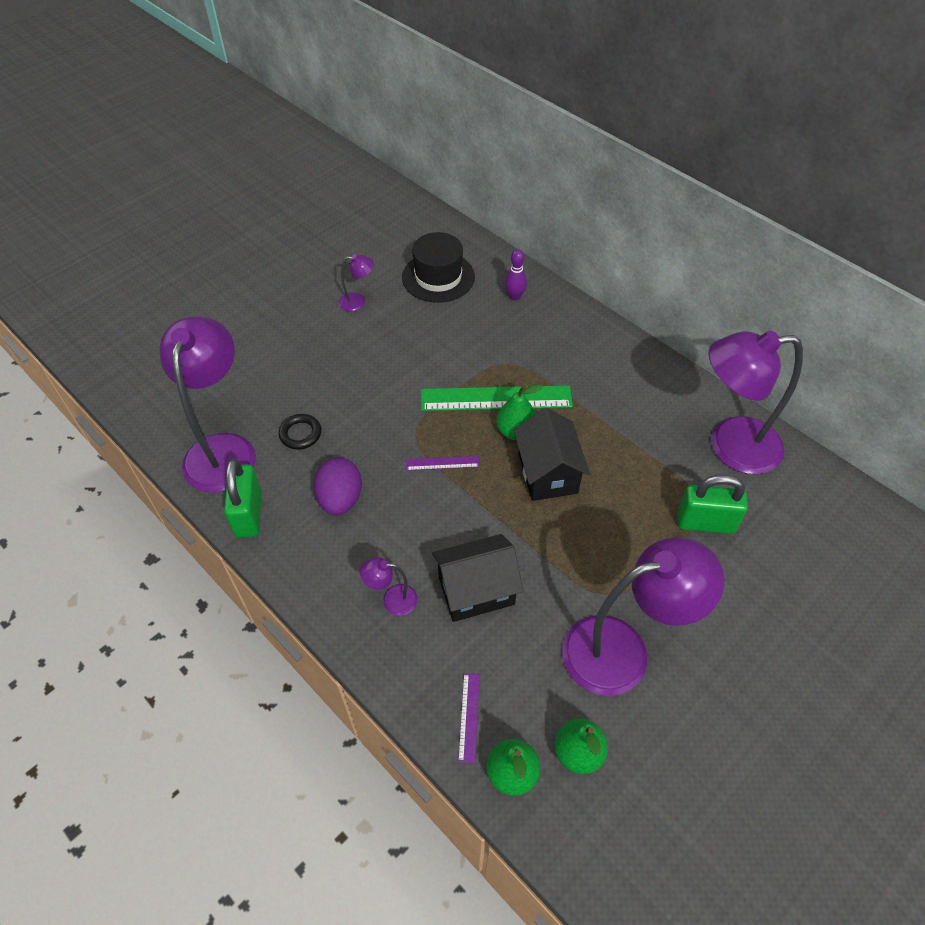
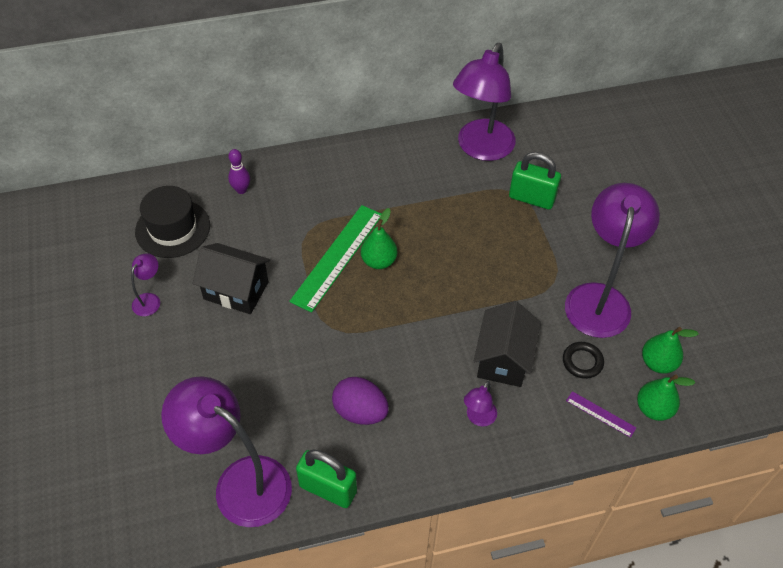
camera: 60 degrees left, 0 degrees up
black ring [278,414,321,450] -> black ring moved to [563,342,604,379]
purple ruler [406,456,479,471] -> none
black house [514,408,590,501] -> black house moved to [193,243,270,314]
green padlock [677,475,748,534] -> green padlock turned 75 degrees clockwise [509,152,561,210]

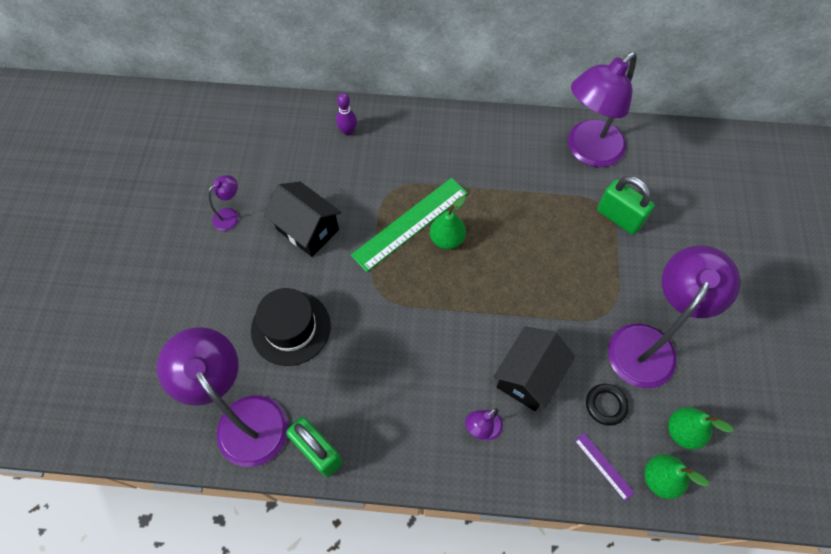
camera: 20 degrees right, 10 degrees up
black hat [135,186,210,258] -> black hat moved to [251,288,331,366]
purple egg [332,377,389,425] -> none

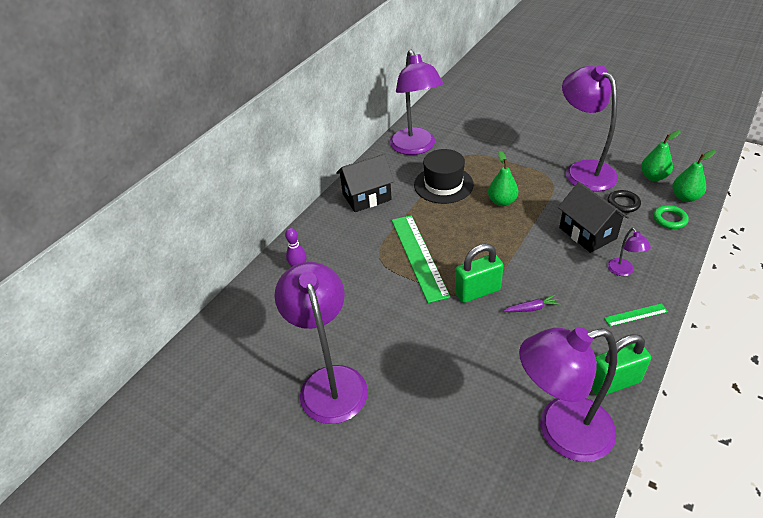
camera: 60 degrees left, 20 degrees down
purple lamp [208,175,239,231] -> purple lamp [274,262,368,424], size x2.34
black hat [251,288,331,366] -> black hat moved to [414,149,474,204]
black house [264,182,342,257] -> black house moved to [336,154,394,212]
green pear [430,196,466,250] -> green pear moved to [488,151,518,206]
purple ruler [574,433,635,501] -> green ring [653,205,689,229]
green padlock [597,176,655,235] -> green padlock moved to [455,244,504,303]
none -> purple carrot [503,295,561,312]
none -> green ruler [604,303,668,327]

